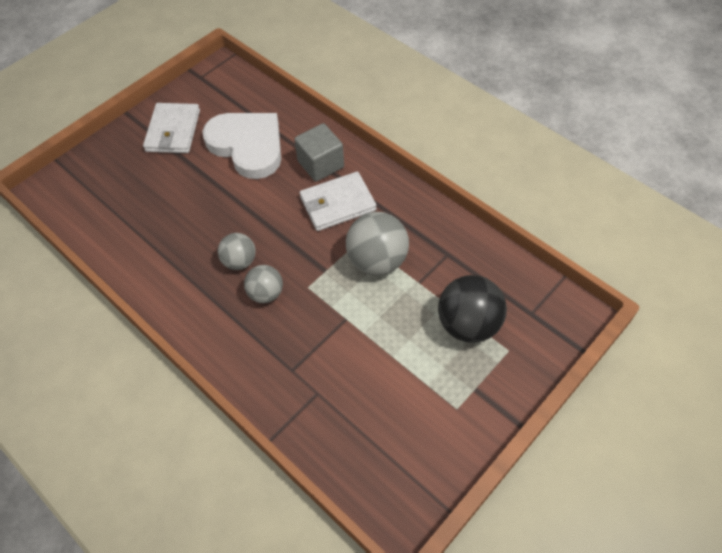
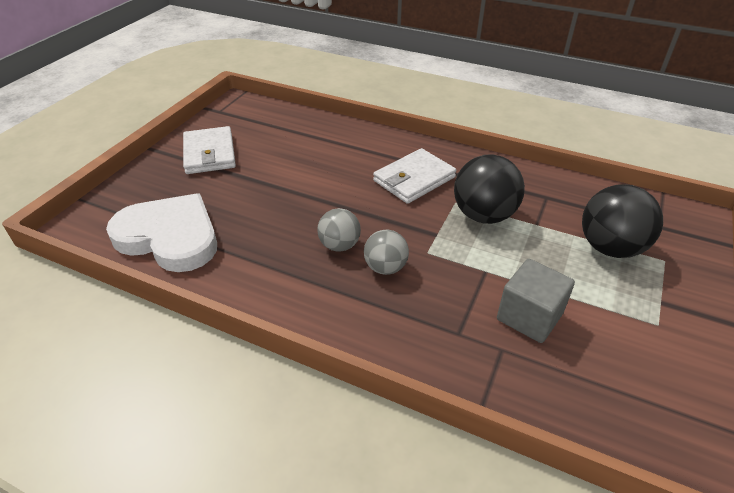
camera: 20 degrees left, 15 degrees down
white heart [202,113,281,179] -> white heart moved to [106,193,217,272]
grey cube [294,123,344,182] -> grey cube moved to [497,259,575,343]
grey ball [346,212,409,275] -> black ball [454,154,525,224]

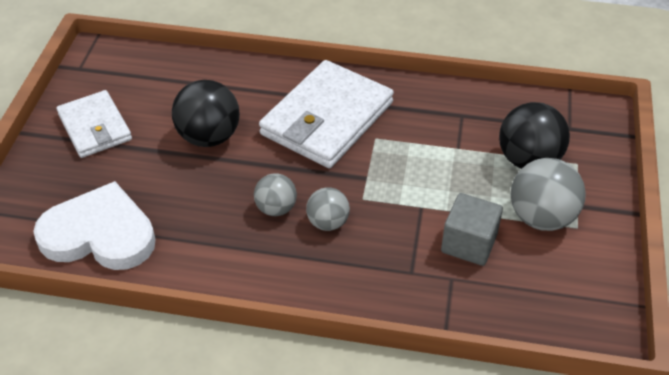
camera: 15 degrees left, 5 degrees up
white wallet [373,148,456,204] -> white wallet [259,60,394,168], size x1.61
black ball [454,154,525,224] -> black ball moved to [172,80,240,147]
none -> grey ball [510,158,586,231]

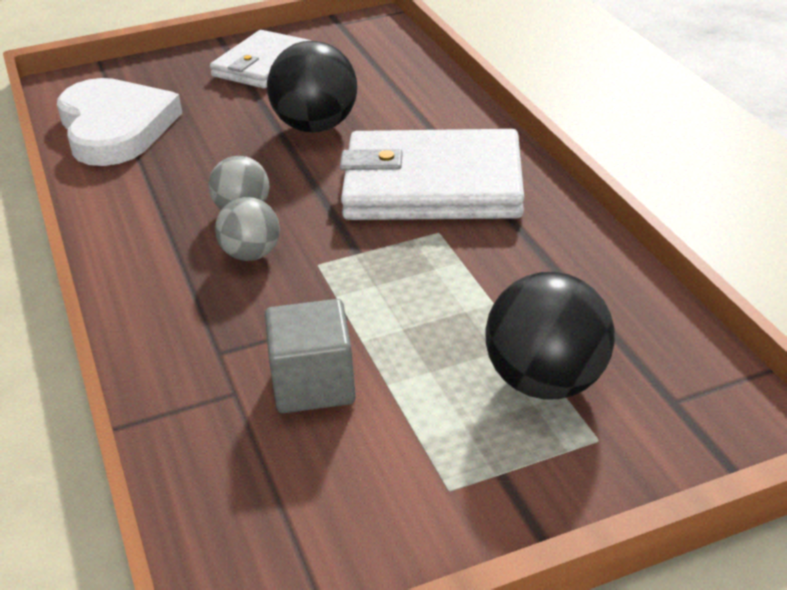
camera: 60 degrees right, 10 degrees down
grey ball [510,158,586,231] -> none

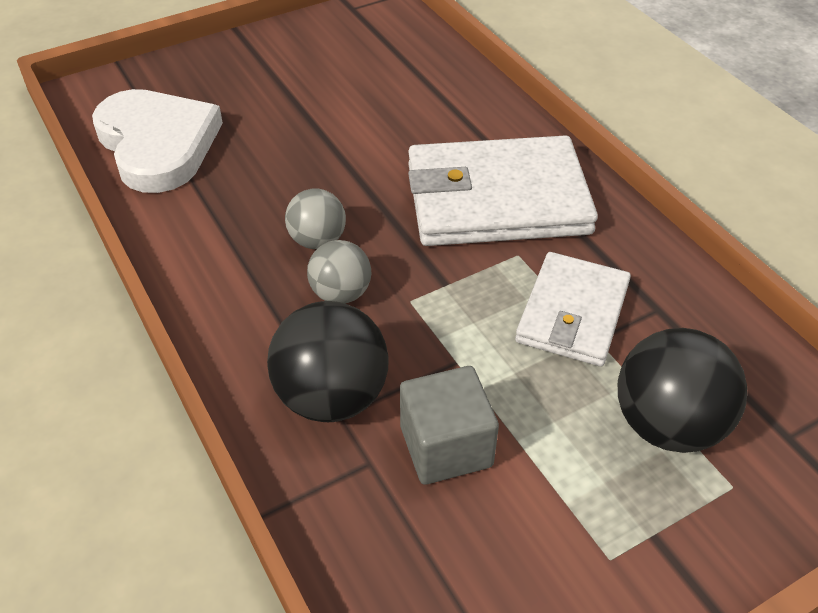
camera: 10 degrees left, 10 degrees up
white wallet [210,30,311,88] -> white wallet moved to [515,252,631,366]
black ball [267,41,357,133] -> black ball moved to [267,301,389,422]

